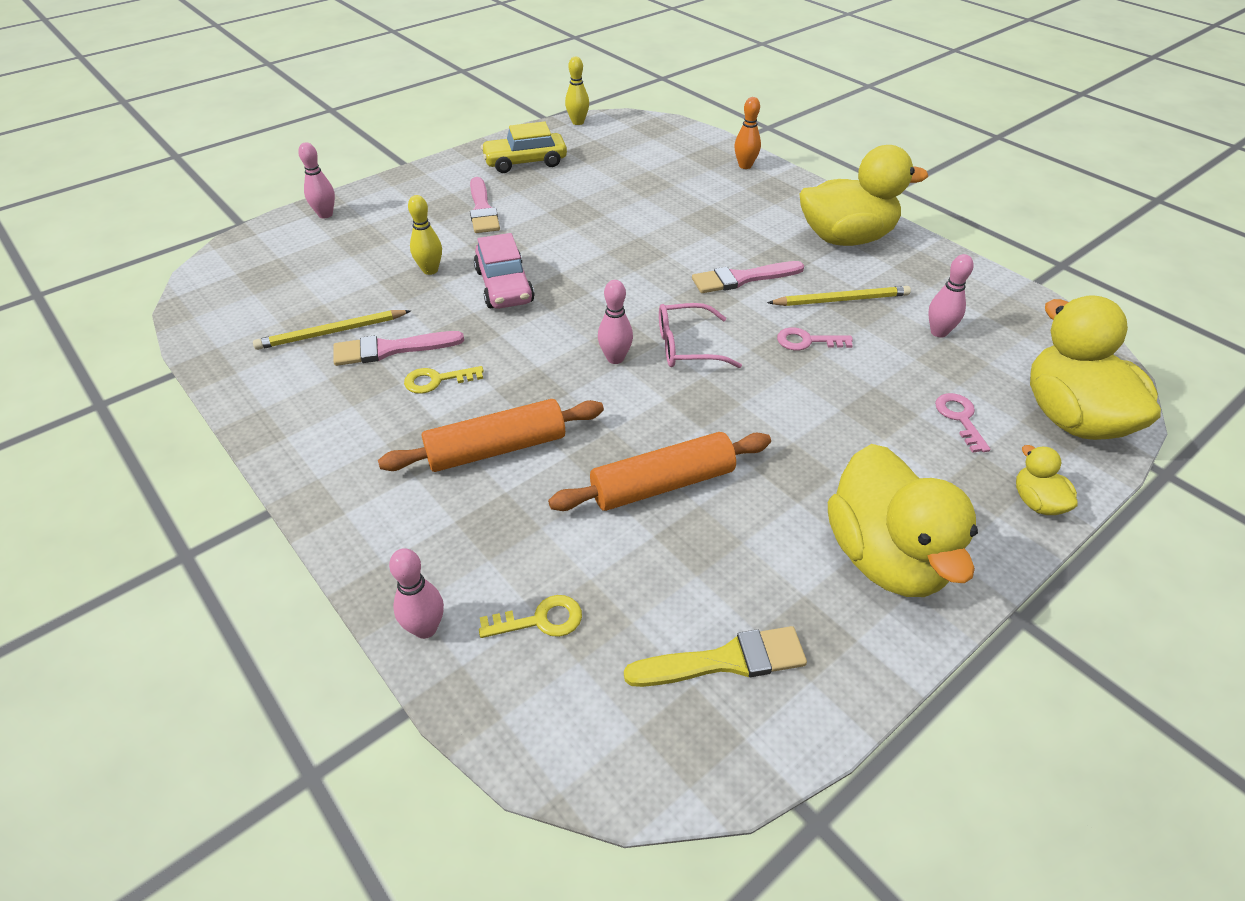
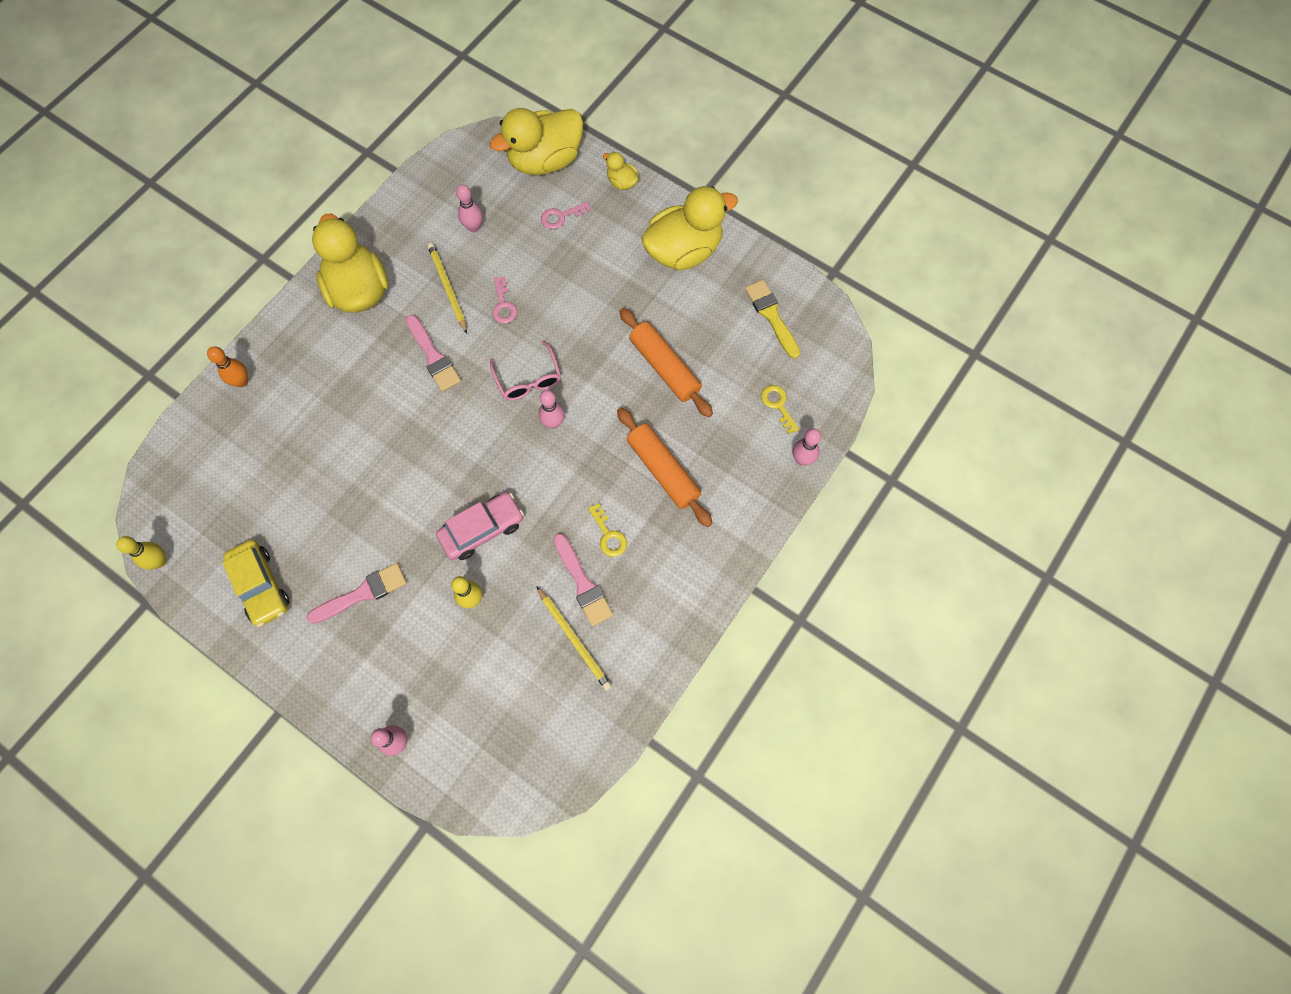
camera: 105 degrees left, 25 degrees up
yellow duck [1016,445,1078,515] -> yellow duck turned 75 degrees clockwise [603,152,639,190]

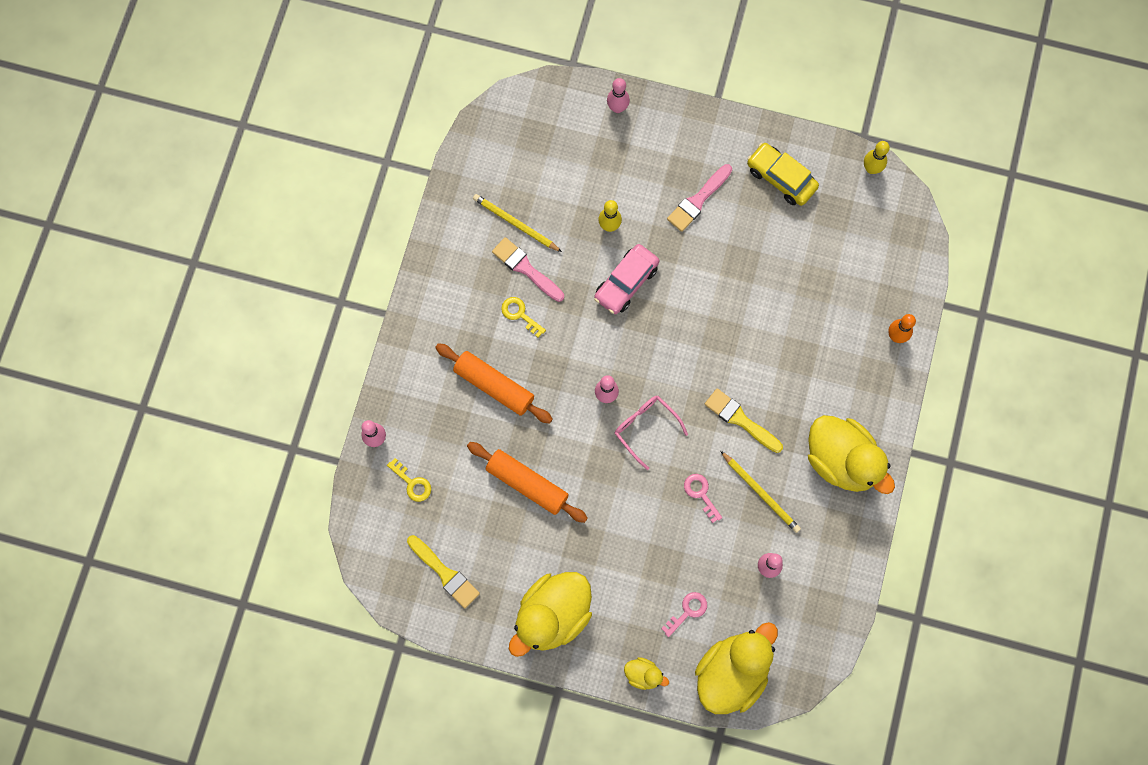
camera: 160 degrees right, 5 degrees up
pink brush [406,315,461,392] -> yellow brush [705,388,783,453]

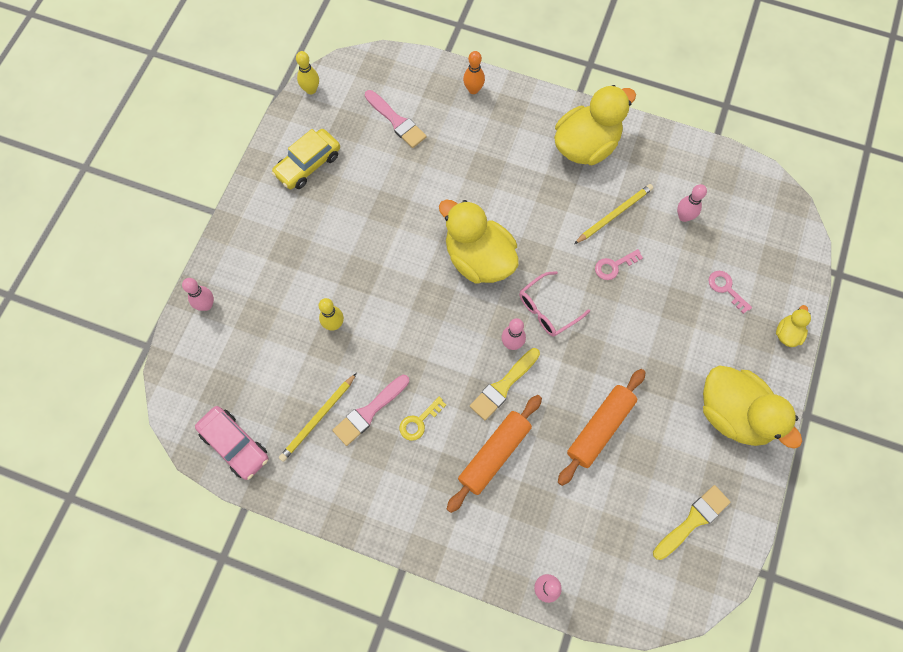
camera: 85 degrees left, 5 degrees down
yellow key [387,458,431,502] -> none
pink car [594,244,659,314] -> pink car moved to [195,406,269,480]
pink brush [667,164,732,232] -> pink brush moved to [365,90,426,148]
yellow duck [695,622,778,714] -> yellow duck moved to [439,200,519,284]
yellow brush [705,388,783,453] -> yellow brush moved to [470,348,540,420]

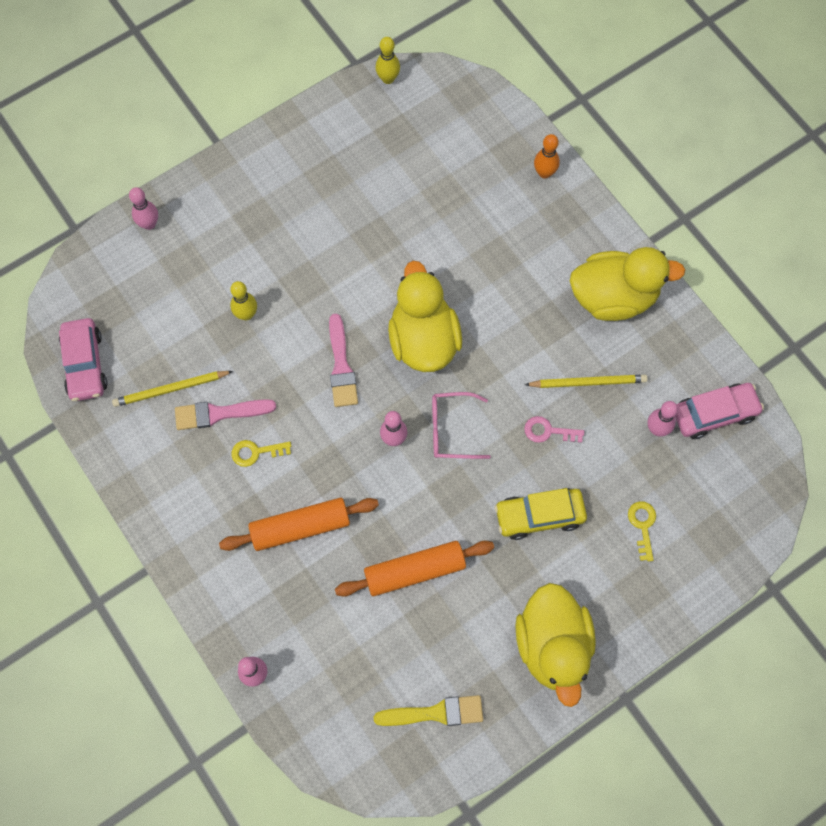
camera: 35 degrees right, 0 degrees up
yellow car [272,129,340,189] -> yellow car moved to [495,488,587,540]
pink brush [365,90,426,148] -> pink brush moved to [329,313,358,407]
yellow brush [470,348,540,420] -> none
pink key [708,271,752,314] -> yellow key [628,501,656,562]
yellow duck [776,305,811,347] -> none
none -> pink car [675,383,764,439]

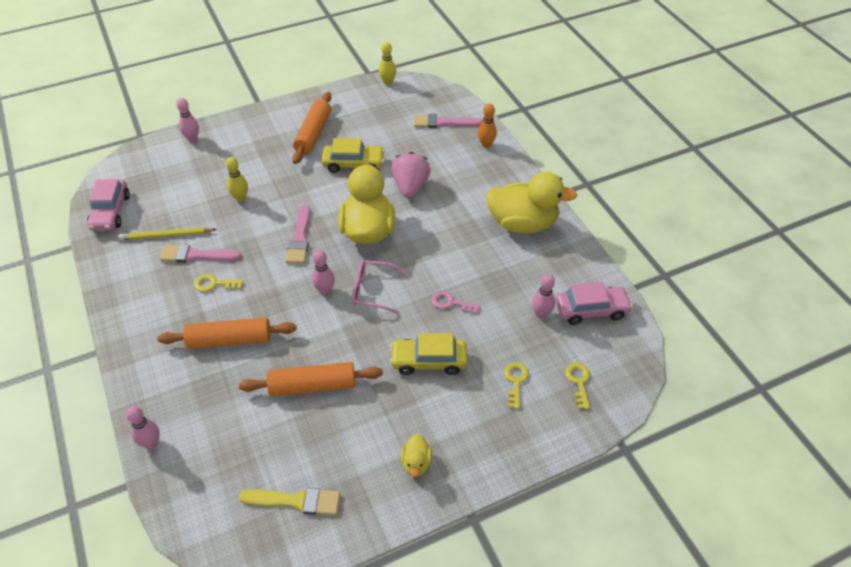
camera: 10 degrees right, 20 degrees down
yellow duck [515,583,596,707] -> yellow duck [401,434,432,477], size x0.45
yellow pencil [525,375,648,388] -> none
none -> orange rolling pin [292,92,332,164]
none -> yellow car [322,138,385,173]
none -> pink strawberry [391,152,431,198]
none -> pink brush [414,114,482,128]
none -> yellow key [565,363,590,409]

